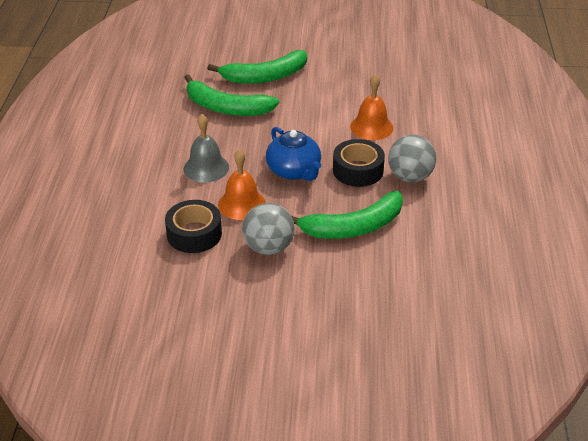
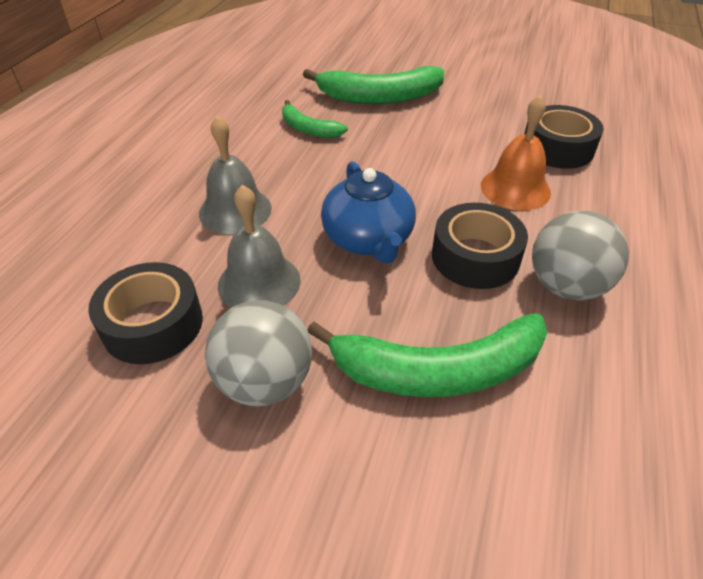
camera: 15 degrees right, 5 degrees up
green banana [184,74,279,116] -> green banana [282,100,348,138], size x0.55
orange bell [218,149,266,220] -> grey bell [218,185,301,308]
none -> black tape [524,105,604,169]

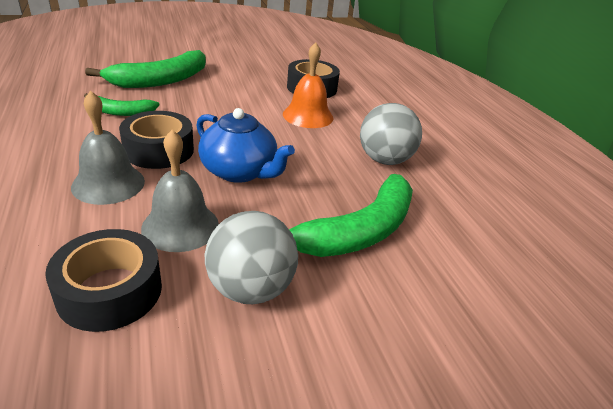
camera: 40 degrees left, 10 degrees down
black tape [432,203,528,289] -> black tape moved to [119,111,194,169]

